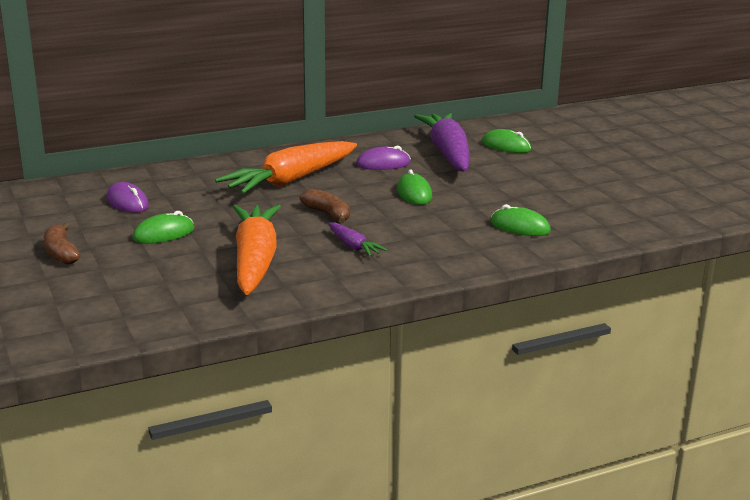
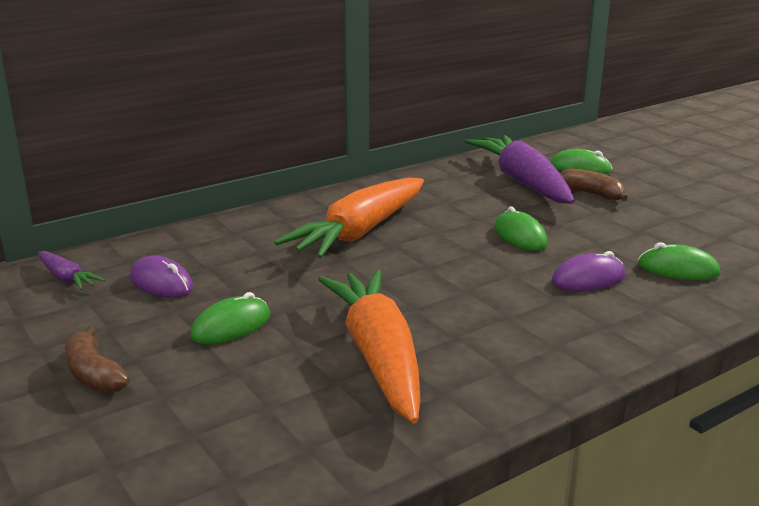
camera: 10 degrees left, 0 degrees up
brown banana [299,189,350,223] -> brown banana moved to [560,168,628,201]
purple carrot [328,222,387,256] -> purple carrot moved to [38,251,105,290]
purple mouse [356,146,411,170] -> purple mouse moved to [551,251,625,291]

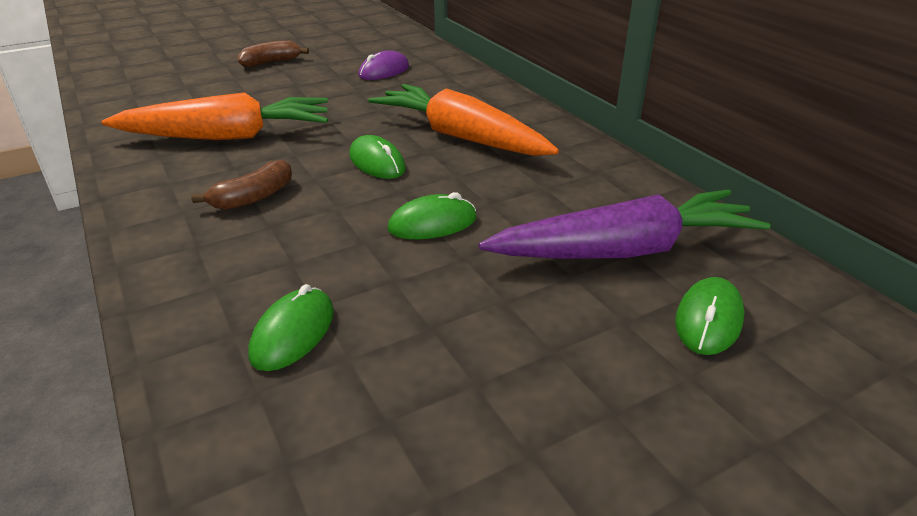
camera: 95 degrees right, 10 degrees up
purple carrot [38,251,105,290] -> none
green mouse [190,292,270,344] -> green mouse moved to [349,135,406,179]
purple mouse [551,251,625,291] -> none
brown banana [560,168,628,201] -> brown banana moved to [191,159,292,210]

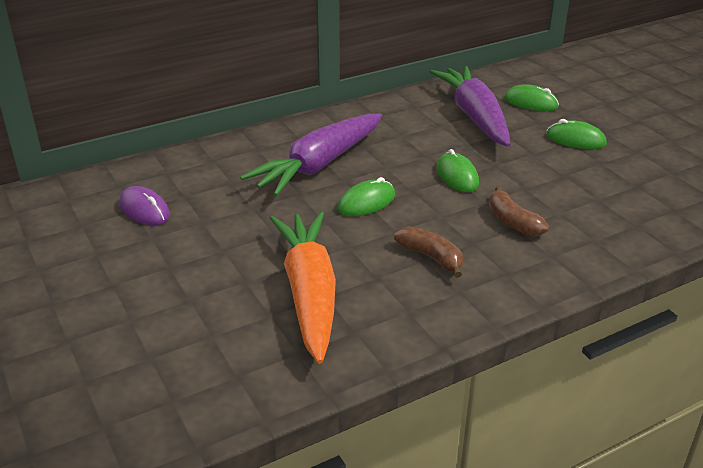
camera: 90 degrees left, 0 degrees up
brown banana [237,40,309,67] -> brown banana moved to [489,186,549,236]
green mouse [248,284,334,371] -> green mouse moved to [546,119,607,149]
orange carrot [368,84,559,156] -> purple carrot [240,114,382,196]

